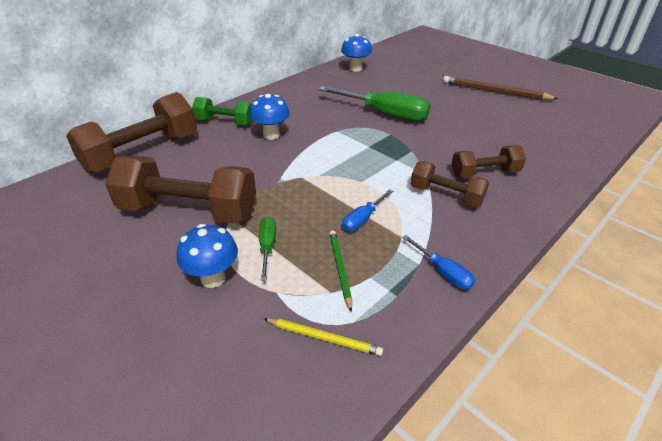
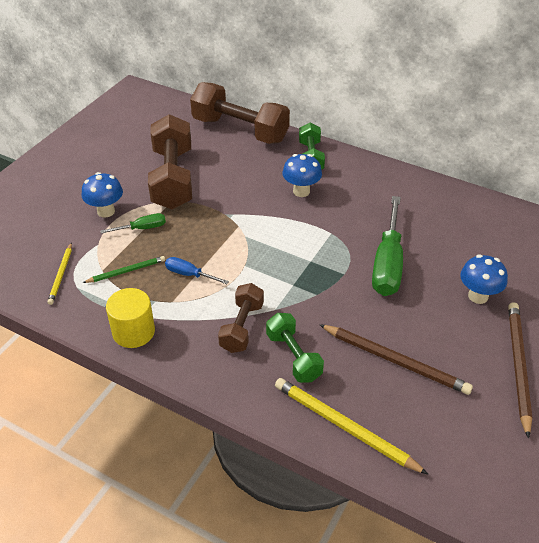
camera: 75 degrees right, 5 degrees up
blue mushroom [341,34,372,72] -> blue mushroom moved to [460,255,508,304]
blue screwdriver [402,235,475,290] -> yellow cylinder [106,288,155,348]
brown dumbbell [451,145,526,178] -> green dumbbell [266,313,324,383]
none -> yellow pencil [275,378,428,474]
none -> brown pencil [319,324,473,395]

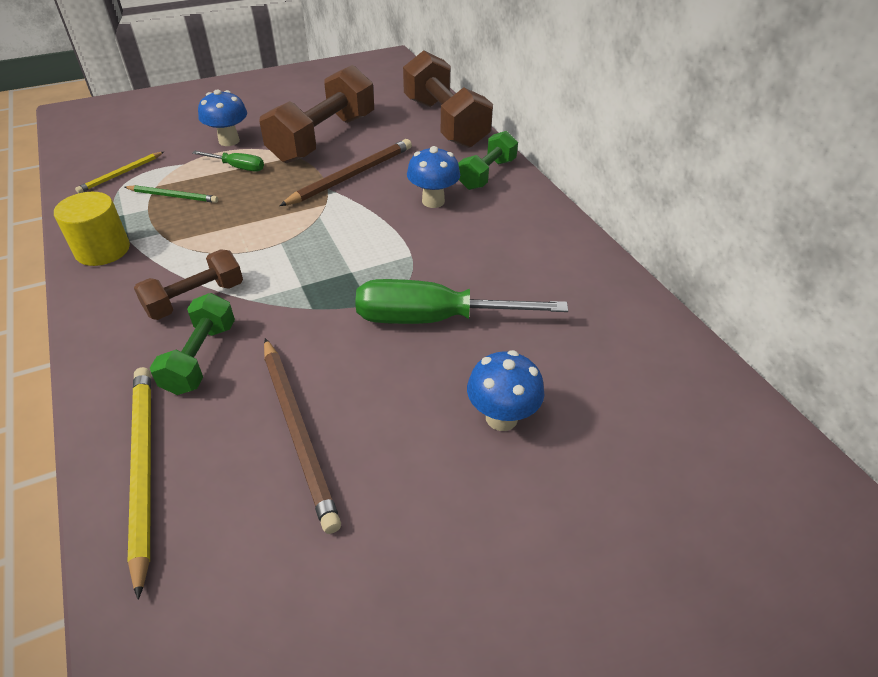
camera: 35 degrees right, 0 degrees up
blue screwdriver [165,257,229,284] -> none
green screwdriver [372,196,403,296] -> green screwdriver turned 45 degrees clockwise [355,279,568,324]
brown pencil [508,302,532,439] -> brown pencil moved to [279,139,412,206]

